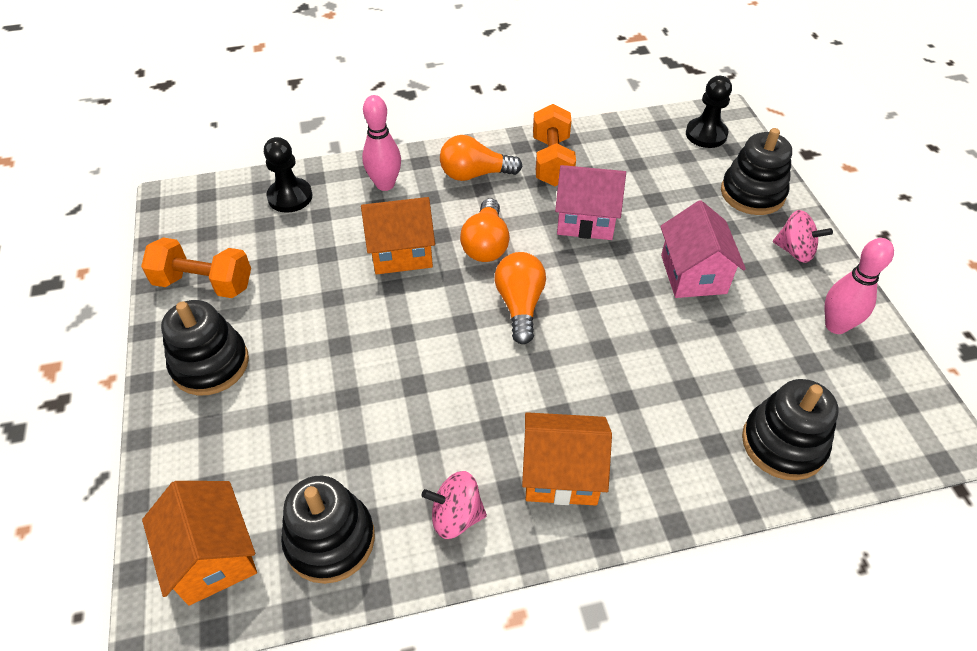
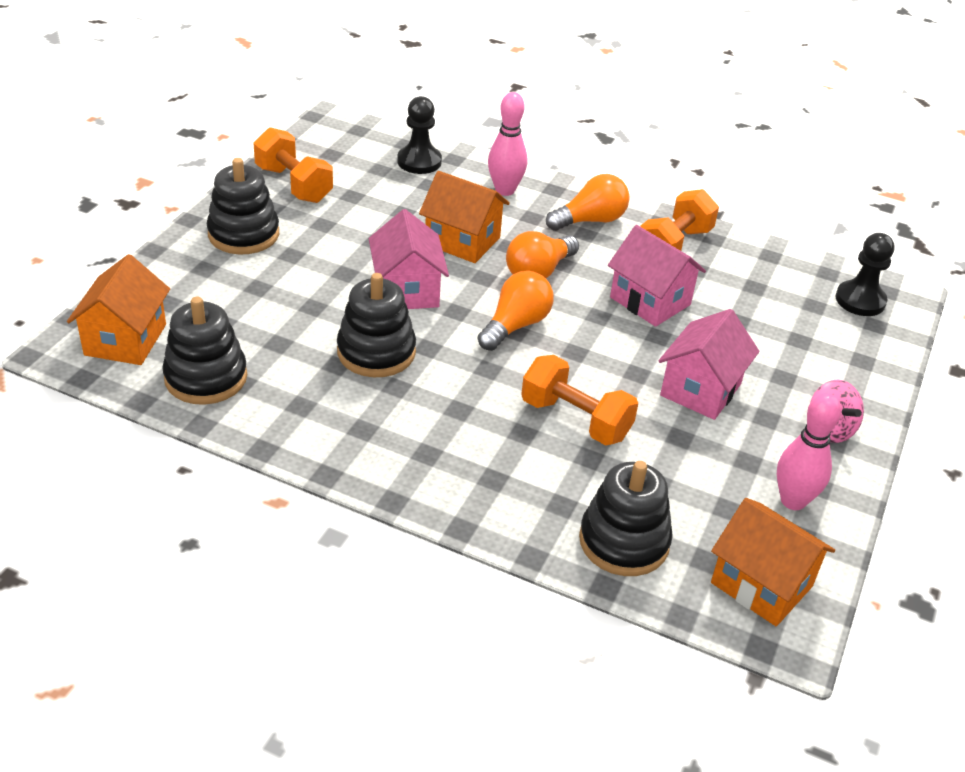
camera: 35 degrees right, 10 degrees down
pink spinning top [422,471,487,539] -> none
orange light bulb [440,135,523,181] -> orange light bulb turned 120 degrees clockwise [546,174,630,231]
orange house [522,412,612,506] -> orange house moved to [711,498,835,626]
black stacking toy [721,128,792,215] -> black stacking toy moved to [337,273,416,377]
none -> pink house [369,209,449,309]
none -> orange dumbbell [521,355,638,445]

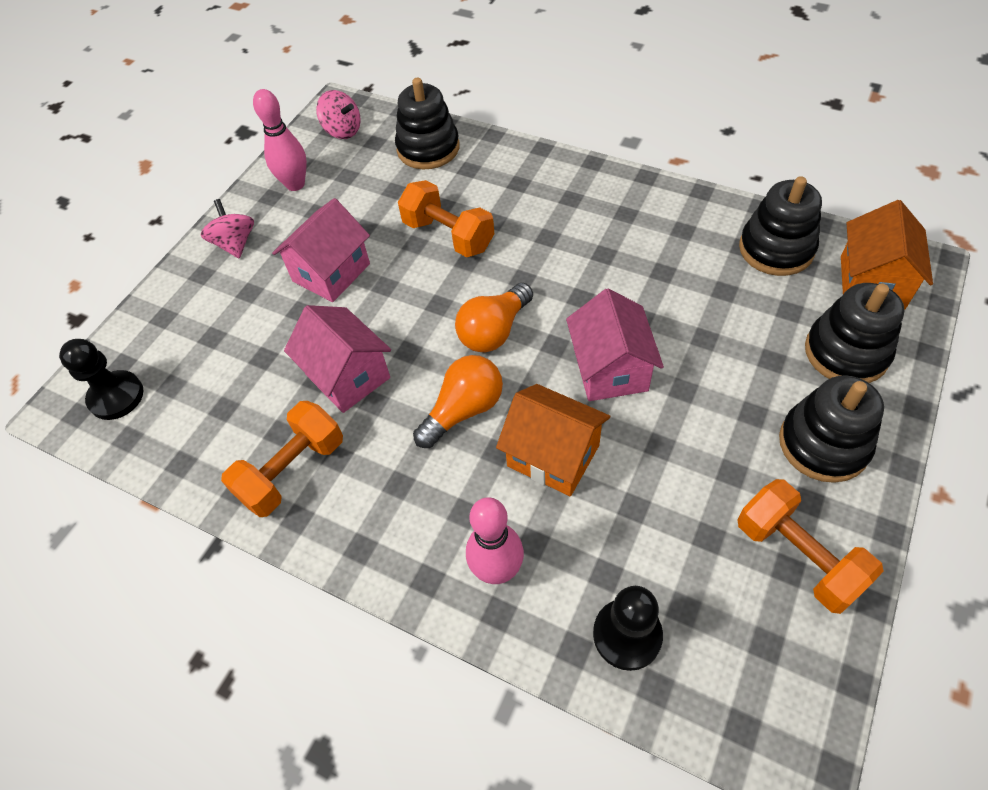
camera: 170 degrees left, 15 degrees up
black stacking toy [337,273,416,377] -> black stacking toy moved to [805,283,904,383]
orange light bulb [546,174,630,231] -> none
orange house [711,498,835,626] -> pink spinning top [316,90,360,139]

